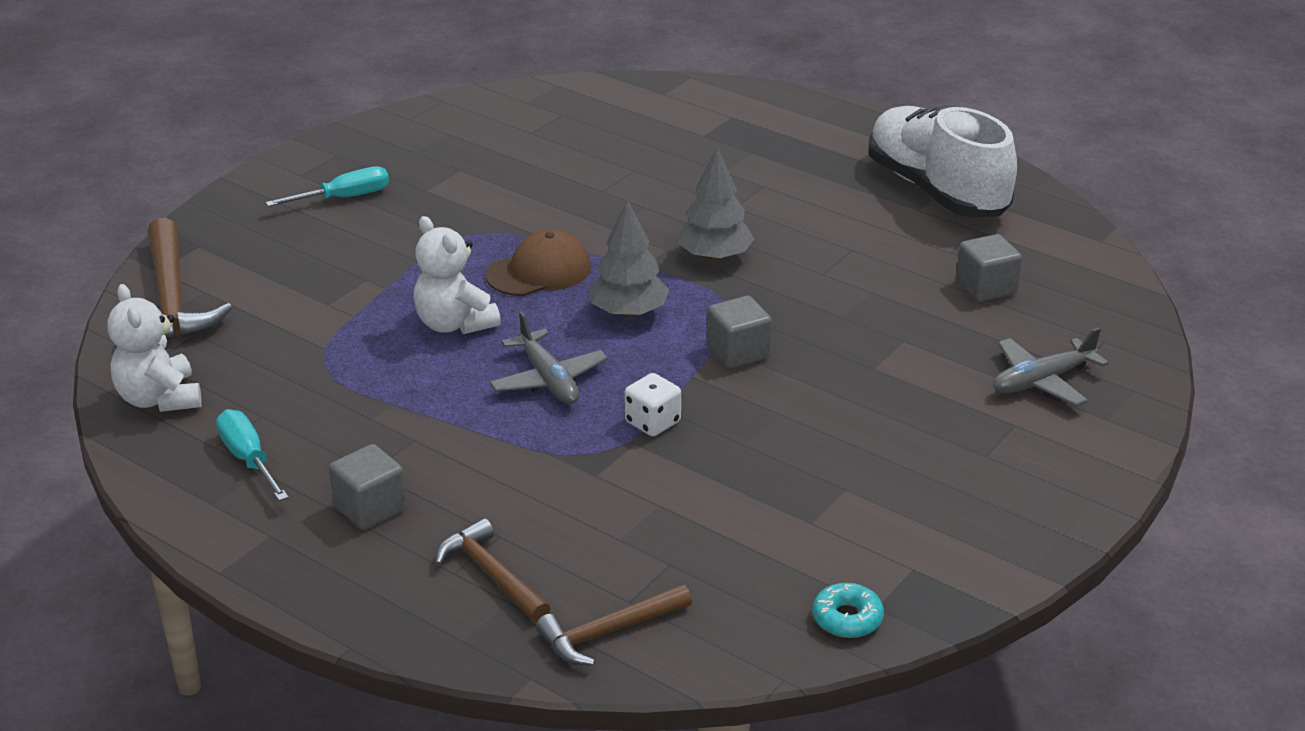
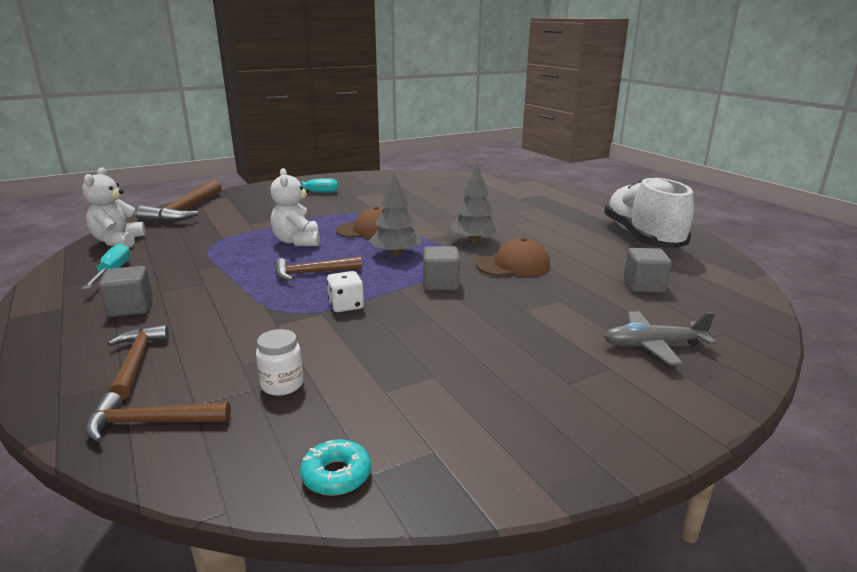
camera: 25 degrees right, 10 degrees down
grey plane [489,311,608,404] -> brown hammer [274,256,362,281]
none -> white jar [256,329,304,396]
none -> brown cap [476,238,550,276]

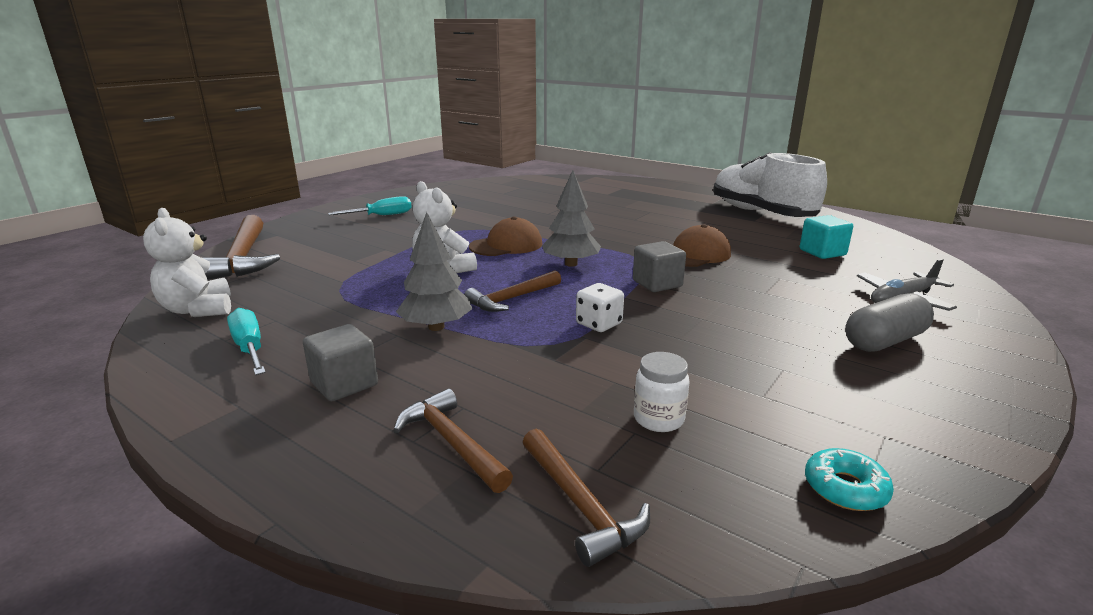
camera: 25 degrees left, 0 degrees up
brown hammer [85,392,231,443] -> brown hammer turned 90 degrees counterclockwise [523,429,650,567]
grey tree [450,164,499,243] -> grey tree moved to [396,212,472,331]
grey cube [624,248,672,293] -> turquoise cube [800,215,853,259]
none -> grey capsule [845,293,934,352]

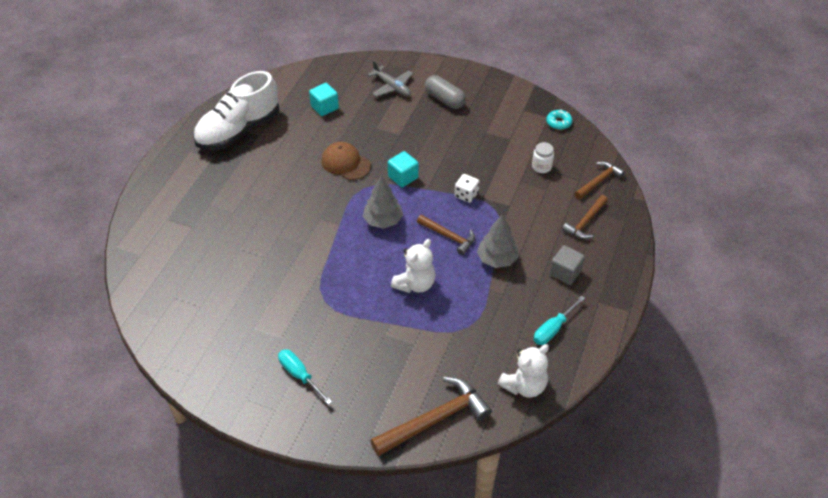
camera: 105 degrees left, 25 degrees up
brown cap [469,216,543,256] -> none
grey cube [633,241,686,292] -> turquoise cube [388,151,419,187]

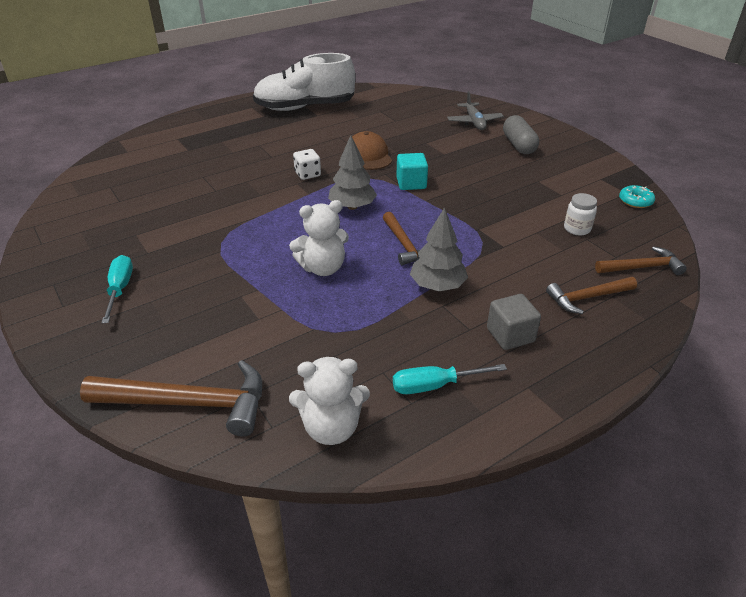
camera: 35 degrees right, 10 degrees down
turquoise cube [309,83,339,116] -> none
white dice [455,174,480,203] -> white dice moved to [293,149,321,180]

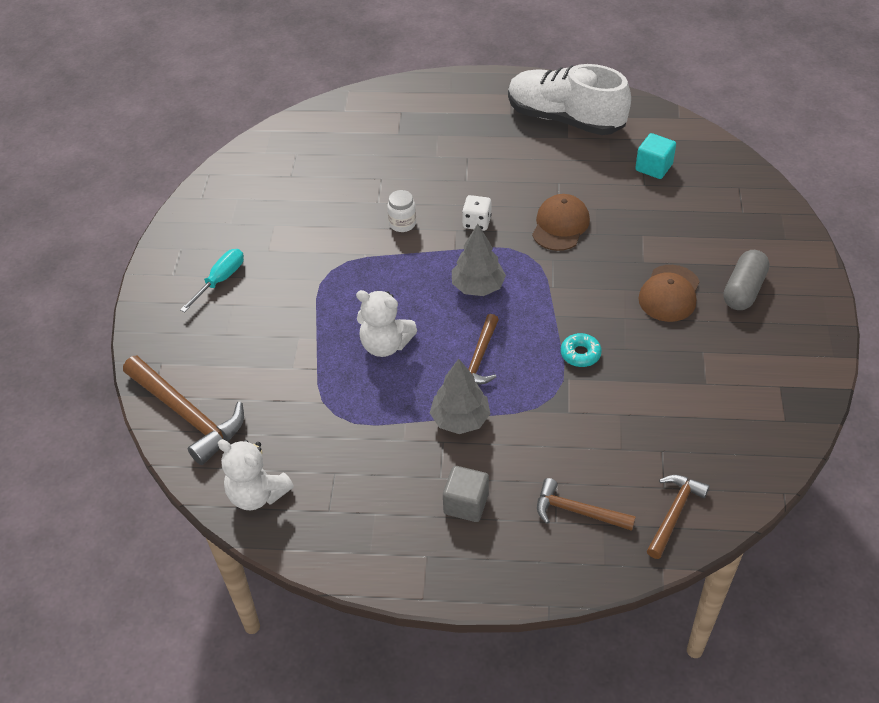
camera: 40 degrees right, 10 degrees up
turquoise screwdriver [393,364,507,394] -> none
turquoise cube [396,153,428,190] -> turquoise cube moved to [635,133,676,179]
grey plane [447,91,504,130] -> none
white jar [564,193,597,235] -> white jar moved to [387,190,416,232]
brown hammer [595,246,687,275] -> brown hammer turned 90 degrees counterclockwise [647,475,710,559]
turquoise donut [619,185,655,208] -> turquoise donut moved to [561,333,602,367]
none -> brown cap [638,265,700,322]

